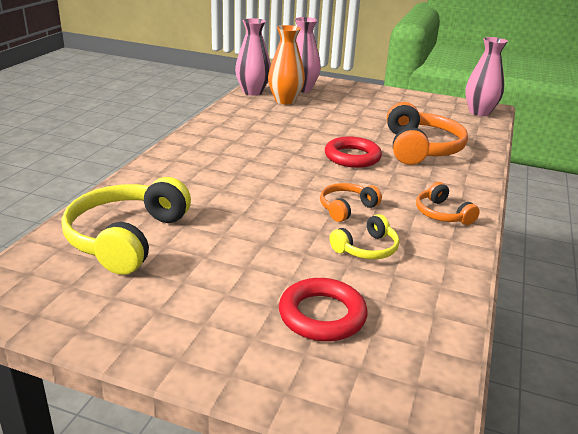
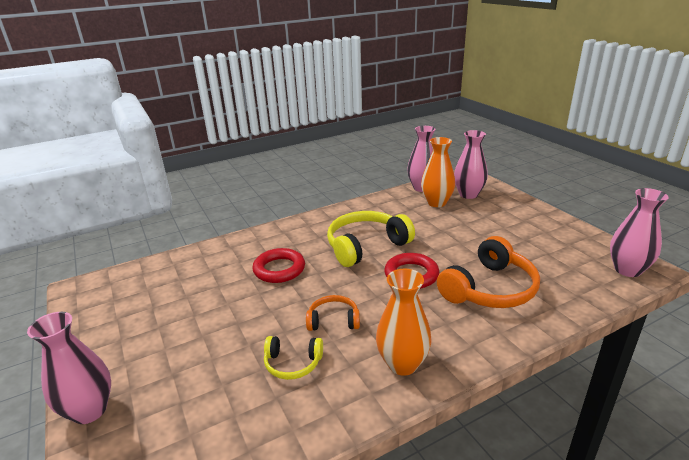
camera: 45 degrees right, 0 degrees up
yellow headphones [62,177,191,275] -> yellow headphones moved to [327,211,415,267]
red ring [279,278,368,341] -> red ring moved to [252,248,305,283]
orange headphones [416,182,480,225] -> orange vase [376,269,432,376]
none -> pink vase [27,312,111,424]

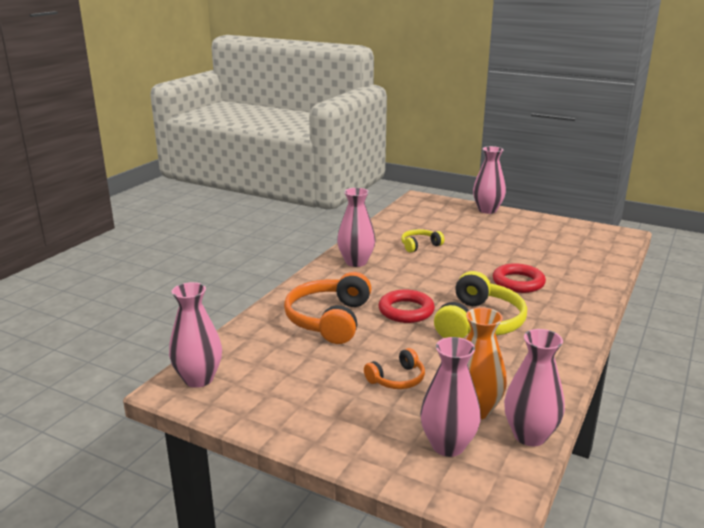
camera: 145 degrees right, 5 degrees down
orange headphones [306,295,360,331] -> orange headphones moved to [364,348,425,389]
orange vase [376,269,432,376] -> pink vase [337,188,376,267]

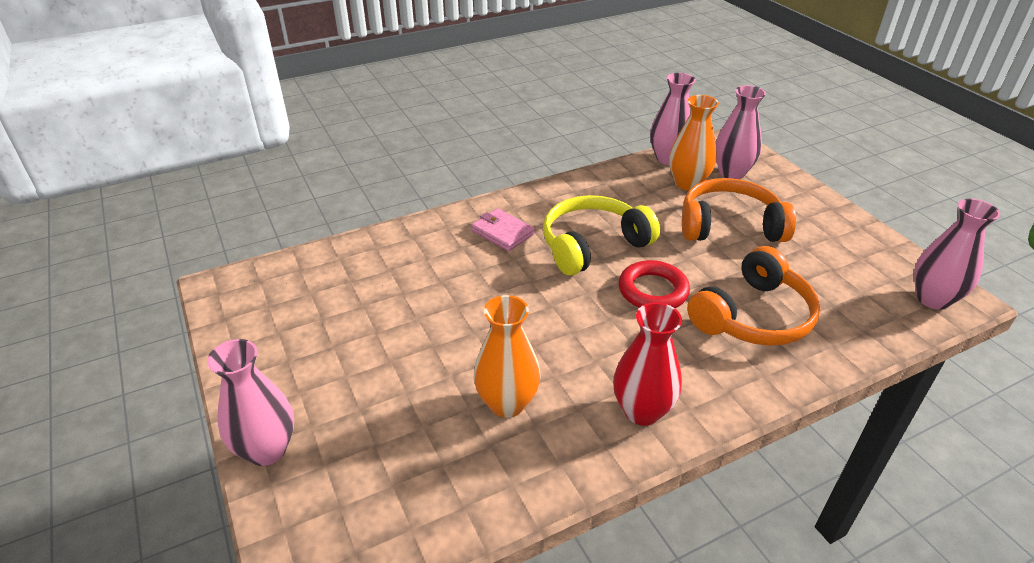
camera: 145 degrees left, 15 degrees up
pink vase [337,188,376,267] -> red vase [613,302,682,426]
orange headphones [364,348,425,389] -> orange headphones [682,178,796,242], size x1.90
yellow headphones [401,229,444,253] -> orange vase [474,295,540,418]
red ring [493,263,546,293] -> none
none -> pink wallet [471,208,535,251]

